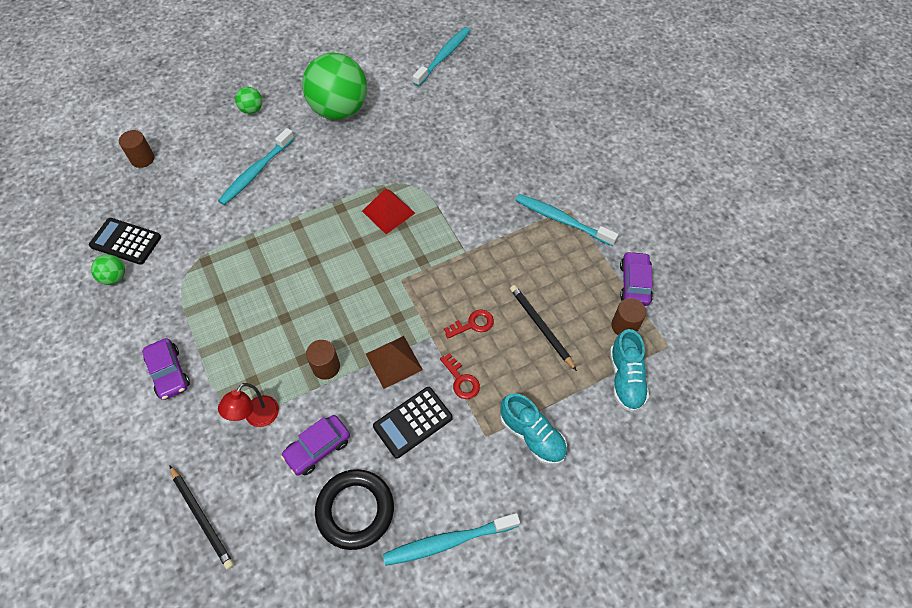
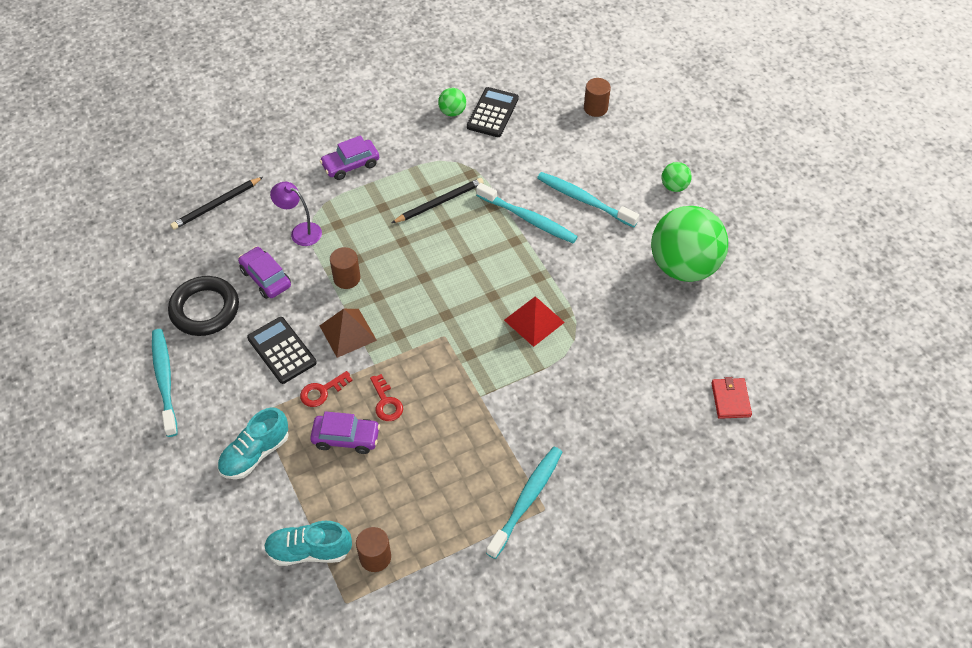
camera: 90 degrees right, 5 degrees down
red lamp [218,383,279,427] -> purple lamp [270,182,322,246]
turquoise toothbrush [413,27,471,87] -> turquoise toothbrush moved to [476,183,578,243]
black pencil [510,285,577,371] -> black pencil moved to [392,178,484,223]
purple car [620,251,653,306] -> purple car moved to [310,411,380,454]
none -> red wallet [711,377,752,419]

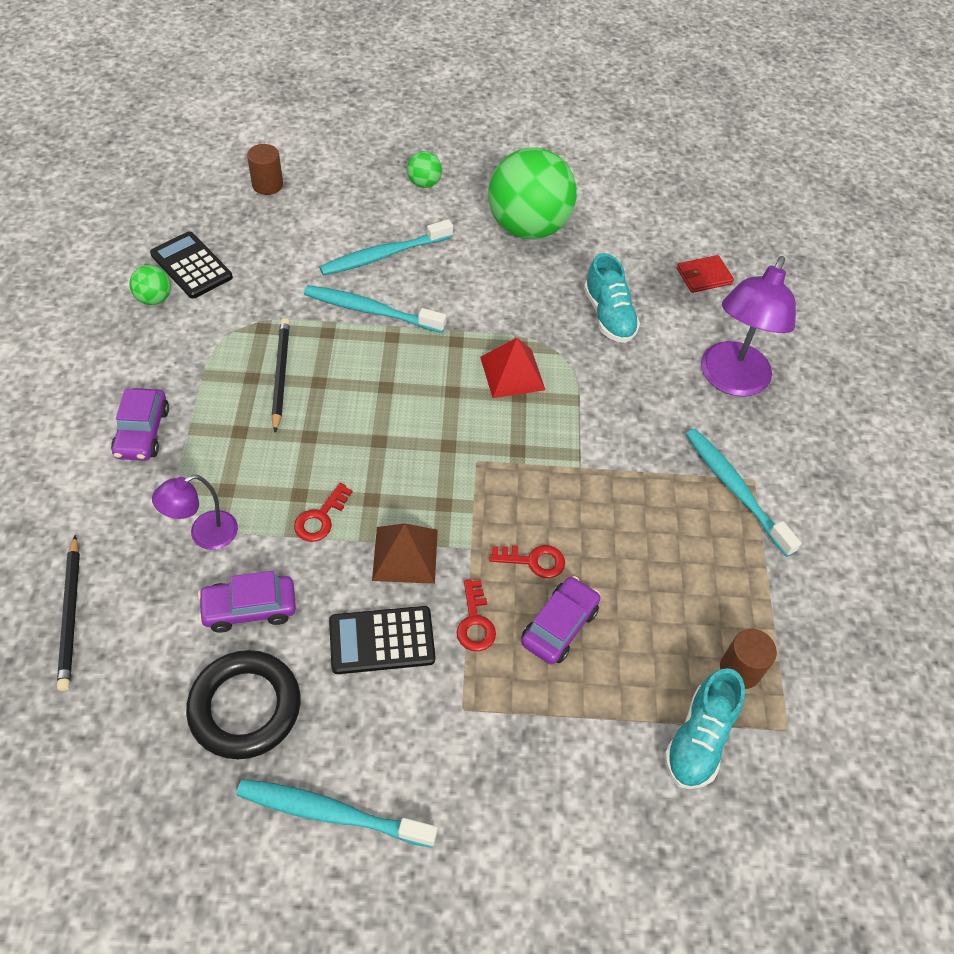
camera: 65 degrees left, 0 degrees up
turquoise shoe [218,407,289,479] -> turquoise shoe moved to [584,253,640,343]
brown cylinder [330,247,361,289] -> red key [294,483,353,542]
turquoise toothbrush [476,183,578,243] -> turquoise toothbrush turned 135 degrees counterclockwise [304,285,446,333]
red wallet [711,377,752,419] -> red wallet turned 45 degrees counterclockwise [677,255,734,293]
none -> purple lamp [701,256,796,397]

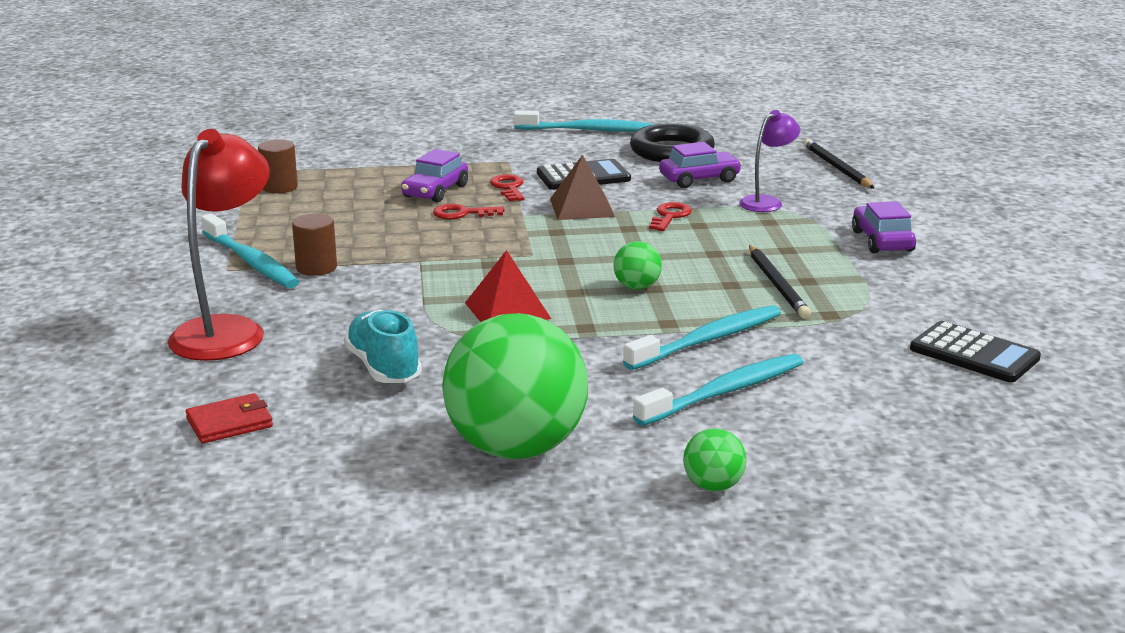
camera: 175 degrees right, 30 degrees down
green ball [129,265,171,305] -> green ball moved to [613,241,662,290]
brown cylinder [247,144,283,195] -> brown cylinder moved to [292,214,337,276]
turquoise toothbrush [304,285,446,333] -> turquoise toothbrush turned 45 degrees counterclockwise [623,305,781,370]
turquoise shoe [664,668,745,789] -> none
purple lamp [701,256,796,397] -> red lamp [168,129,270,361]

